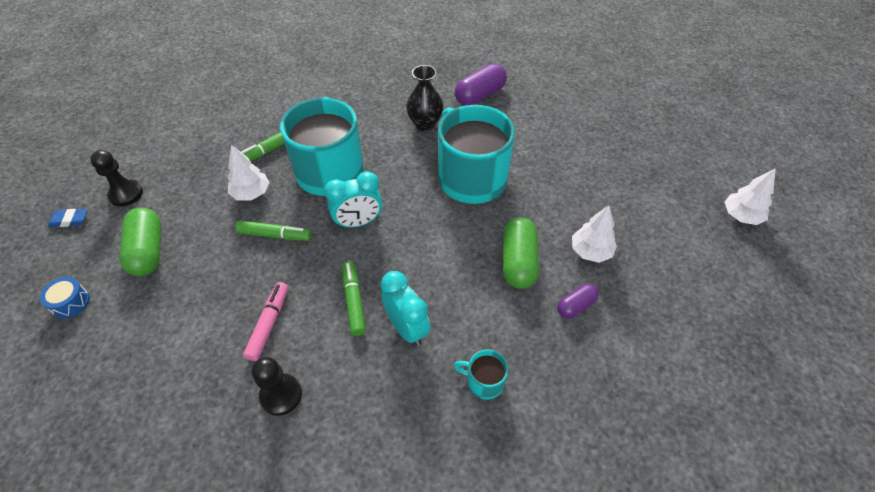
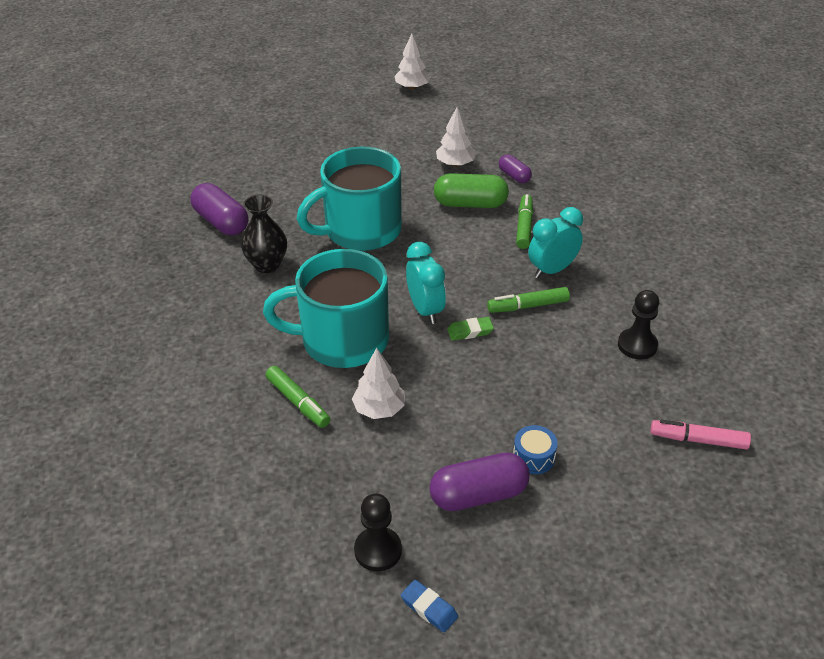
camera: 90 degrees left, 10 degrees down
blue drum [40,277,90,318] -> blue drum moved to [513,425,558,474]
blue eraser [48,209,88,227] -> blue eraser turned 45 degrees counterclockwise [401,580,458,632]
green capsule [120,208,161,276] -> purple capsule [429,453,530,511]
green marker [235,220,311,241] -> green marker moved to [516,194,533,249]
pink marker [243,282,288,361] -> pink marker moved to [651,420,751,449]
turquoise mug [454,349,508,400] -> none
none -> green eraser [447,317,494,341]

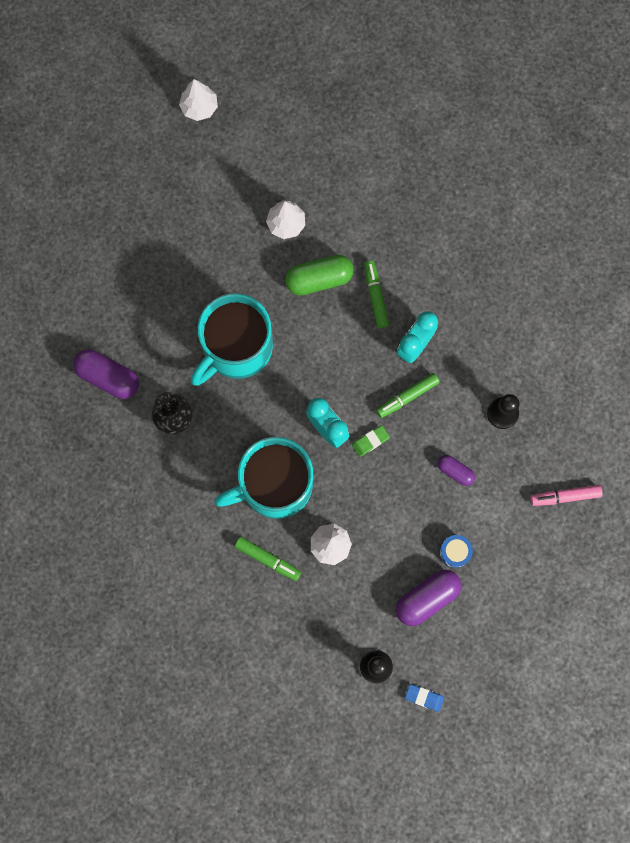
camera: 20 degrees left, 35 degrees up
purple capsule [499,154,532,183] -> purple capsule moved to [438,455,475,486]

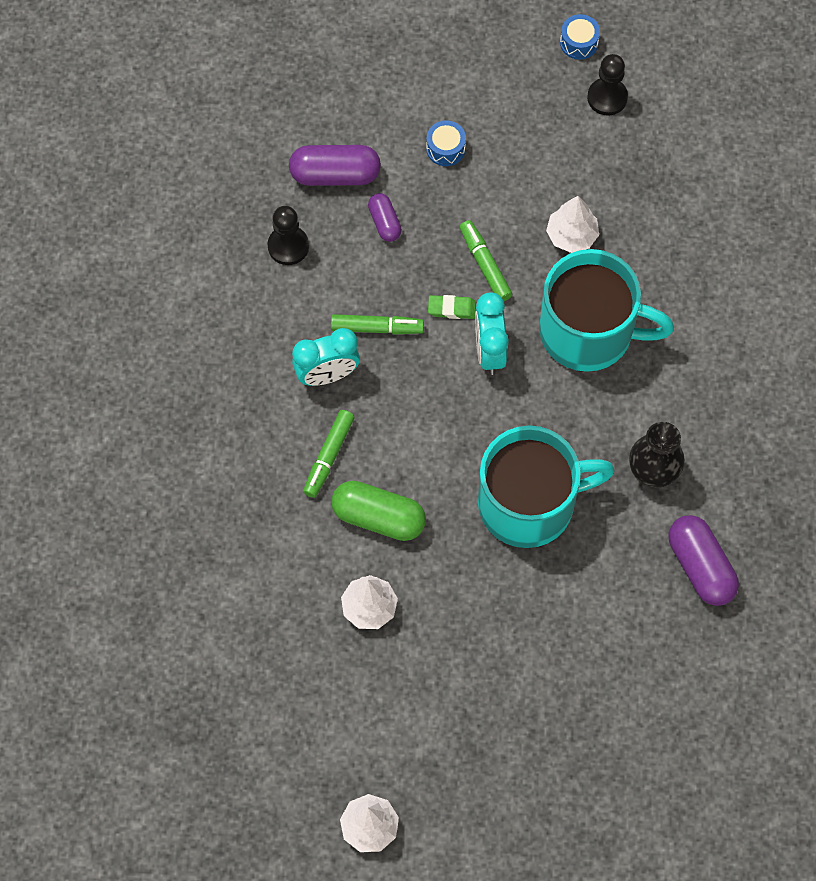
camera: 145 degrees left, 10 degrees down
green marker [234,537,301,581] -> green marker moved to [460,220,512,301]
purple capsule [396,570,461,626] -> purple capsule moved to [289,145,381,186]
blue eraser [405,684,444,712] -> blue drum [560,14,600,60]
pink marker [530,485,603,506] -> none

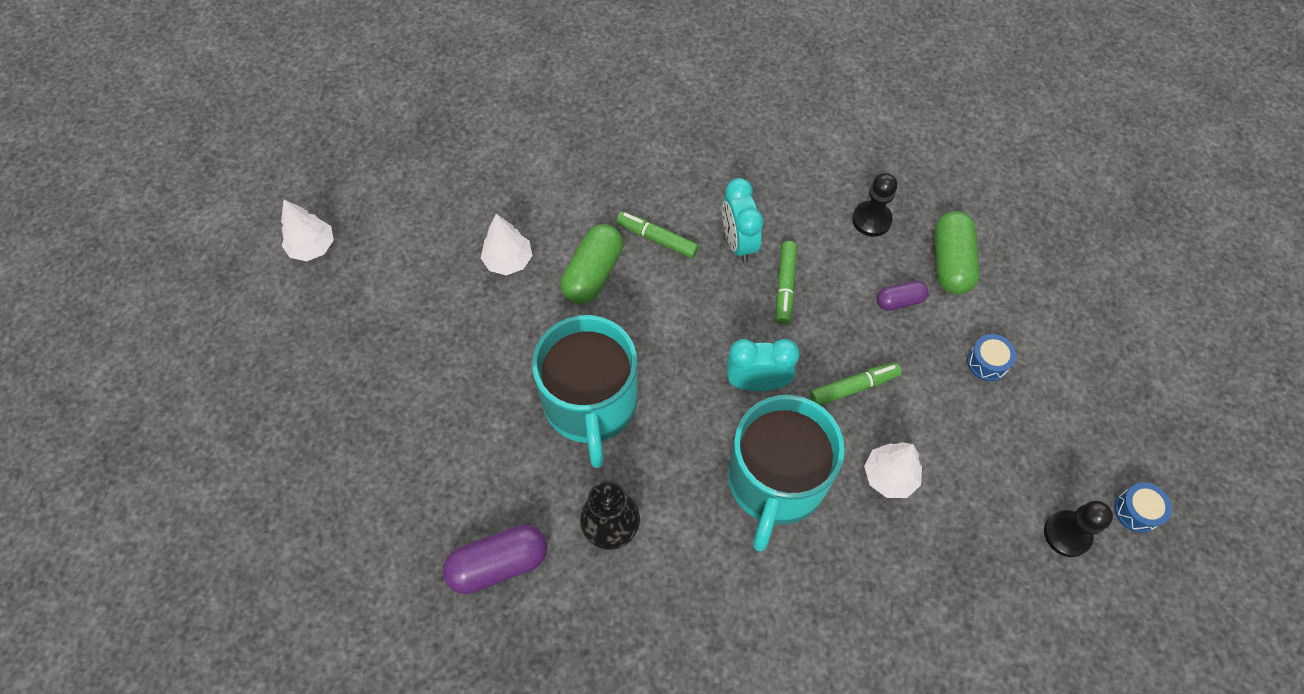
camera: 95 degrees right, 5 degrees down
purple capsule [289,145,381,186] -> green capsule [934,211,980,295]
green eraser [428,295,476,319] -> none

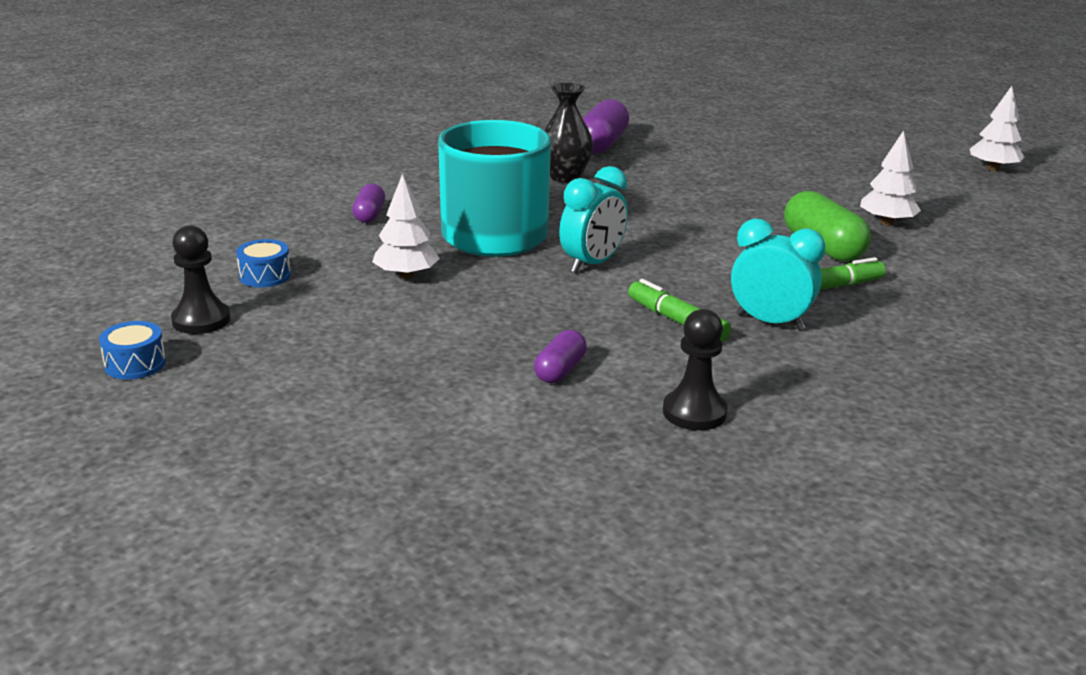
camera: 130 degrees right, 35 degrees down
turquoise mug [532,315,638,468] -> none
green marker [810,362,902,406] -> none
green capsule [934,211,980,295] -> none
blue drum [967,334,1016,381] -> blue drum moved to [236,239,291,287]
none -> purple capsule [352,184,385,223]

